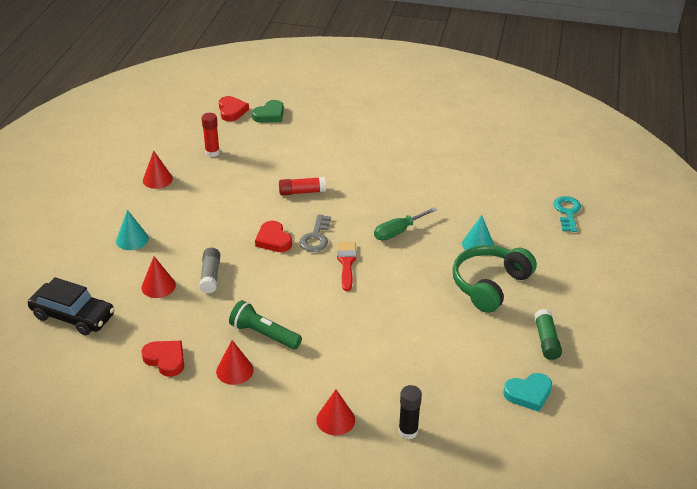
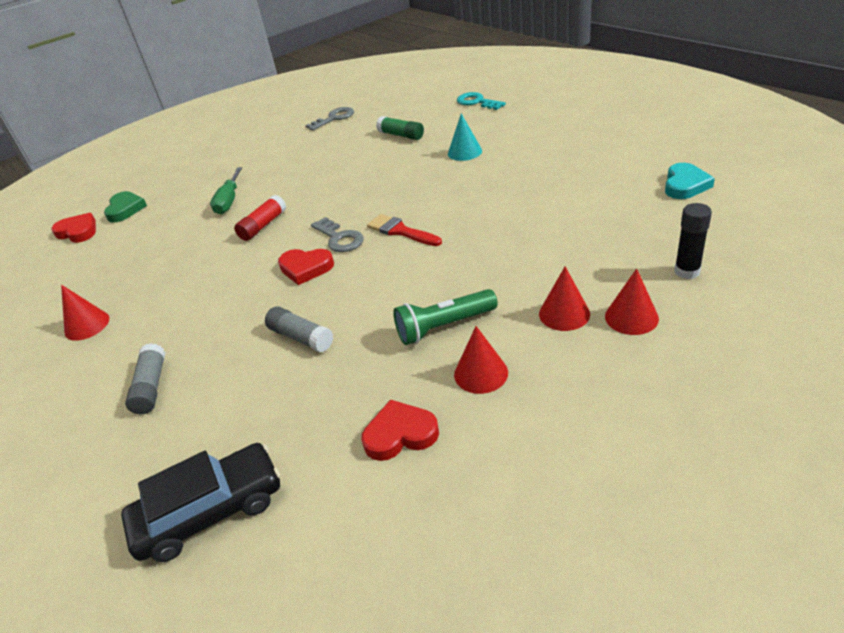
camera: 45 degrees left, 0 degrees up
turquoise cone [116,210,149,250] -> grey glue stick [125,343,165,414]
red cone [141,256,176,298] -> red cone moved to [539,266,590,331]
red glue stick [202,113,220,157] -> none
green screwdriver [374,207,437,241] -> green screwdriver moved to [210,167,242,214]
green headphones [452,245,537,313] -> none
green glue stick [534,309,562,360] -> green glue stick moved to [376,116,424,140]
none -> grey key [305,107,354,131]

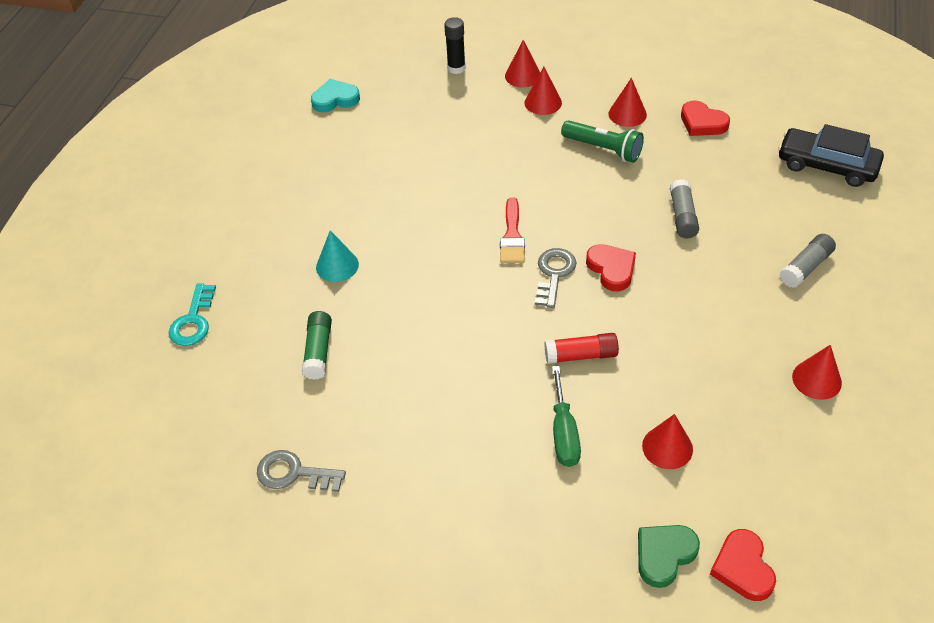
camera: 130 degrees left, 10 degrees up
green screwdriver [210,167,242,214] -> green screwdriver turned 120 degrees clockwise [552,366,581,467]
none -> red cone [642,414,693,469]

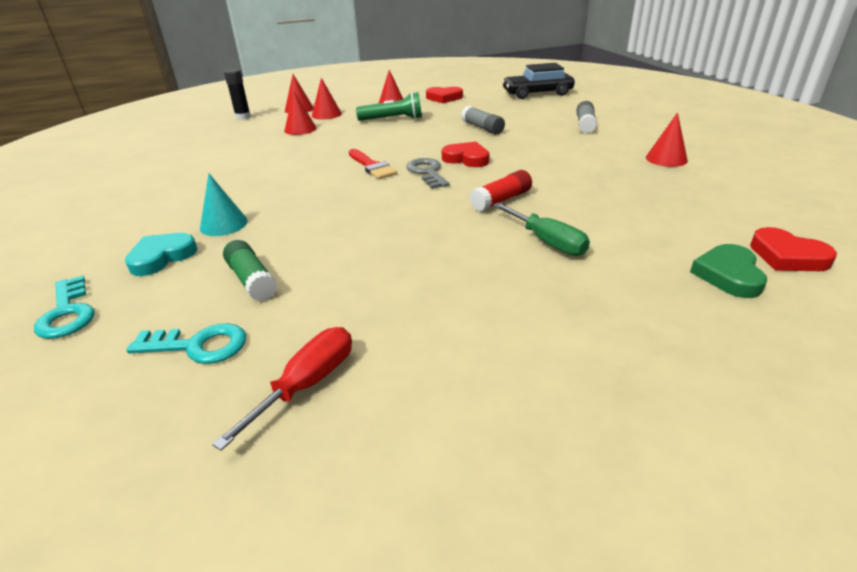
camera: 35 degrees left, 15 degrees down
grey key [257,450,346,492] -> red screwdriver [212,327,352,451]
turquoise heart [311,79,360,112] -> turquoise heart moved to [125,233,197,276]
red cone [642,414,693,469] -> red cone moved to [284,90,317,135]
none -> turquoise key [126,323,246,364]

